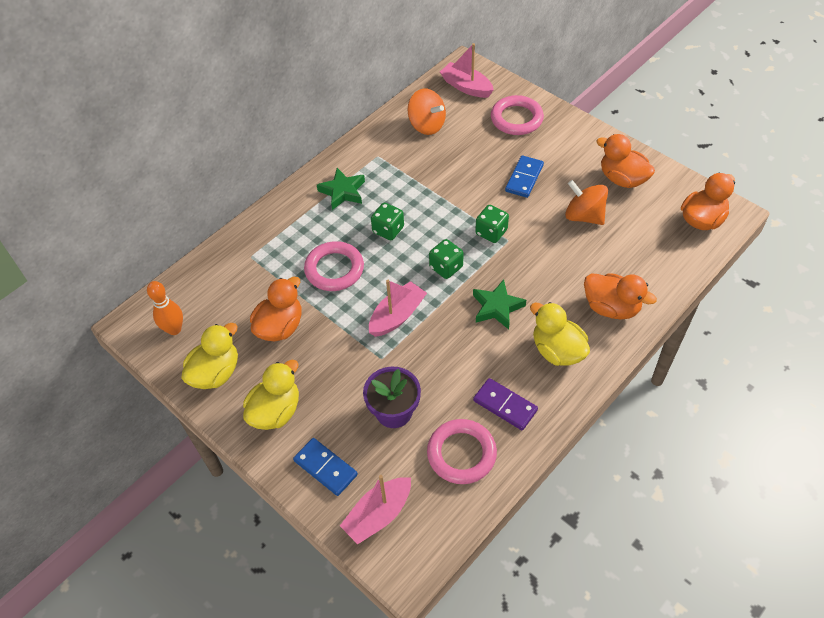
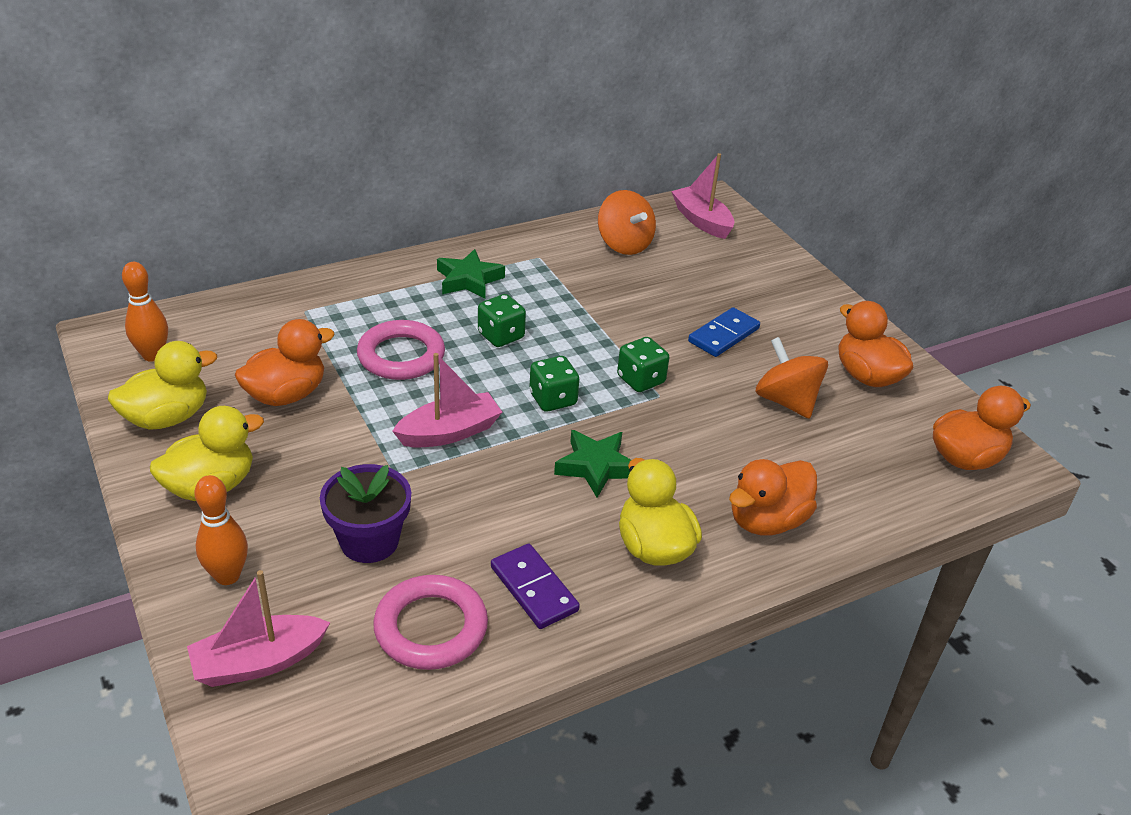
camera: 15 degrees right, 15 degrees down
blue domino [293,438,358,496] -> orange bowling pin [194,475,248,585]
pink ring [491,95,544,135] -> none
orange duck [584,273,657,319] -> orange duck turned 90 degrees clockwise [729,459,817,535]

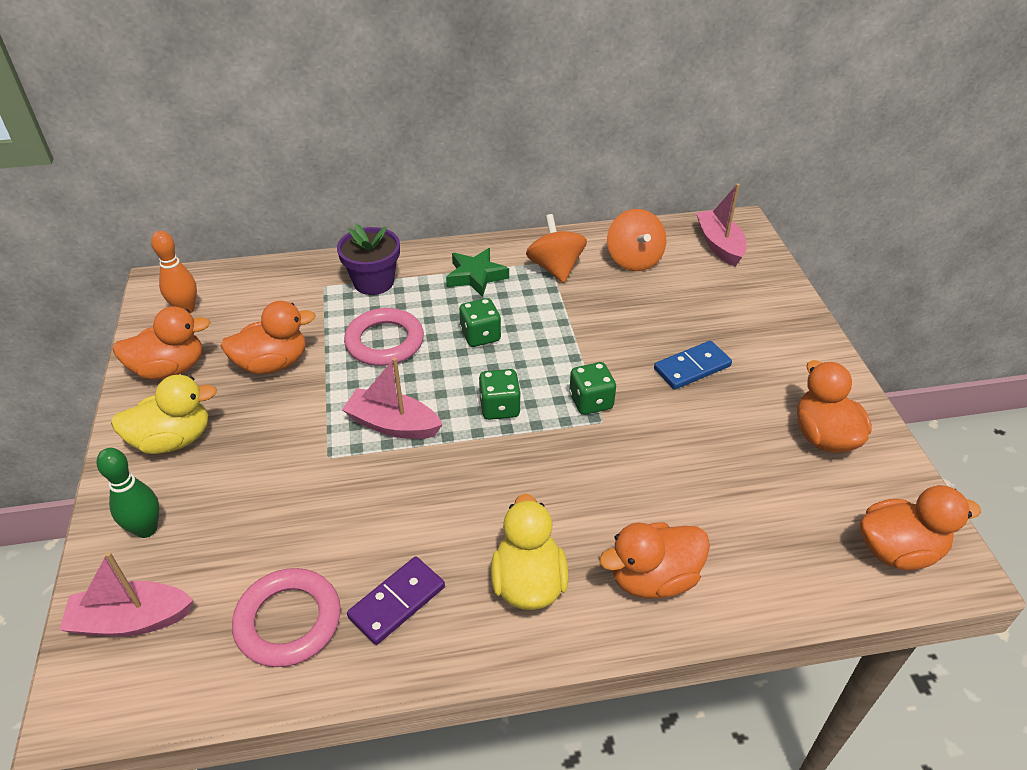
camera: 20 degrees right, 5 degrees up
yellow duck [108,341,217,430] -> orange duck [113,306,210,379]
orange bowling pin [194,475,248,585] -> green bowling pin [96,448,159,538]
purple flower pot [320,464,411,563] -> purple flower pot moved to [337,224,400,295]
pink boat [392,353,502,447] -> pink boat turned 150 degrees counterclockwise [342,357,443,439]
purple domino [491,544,580,629] -> purple domino turned 60 degrees clockwise [347,557,445,645]
green star [554,430,631,498] -> none
orange spinning top [755,337,828,419] -> orange spinning top moved to [526,214,587,283]

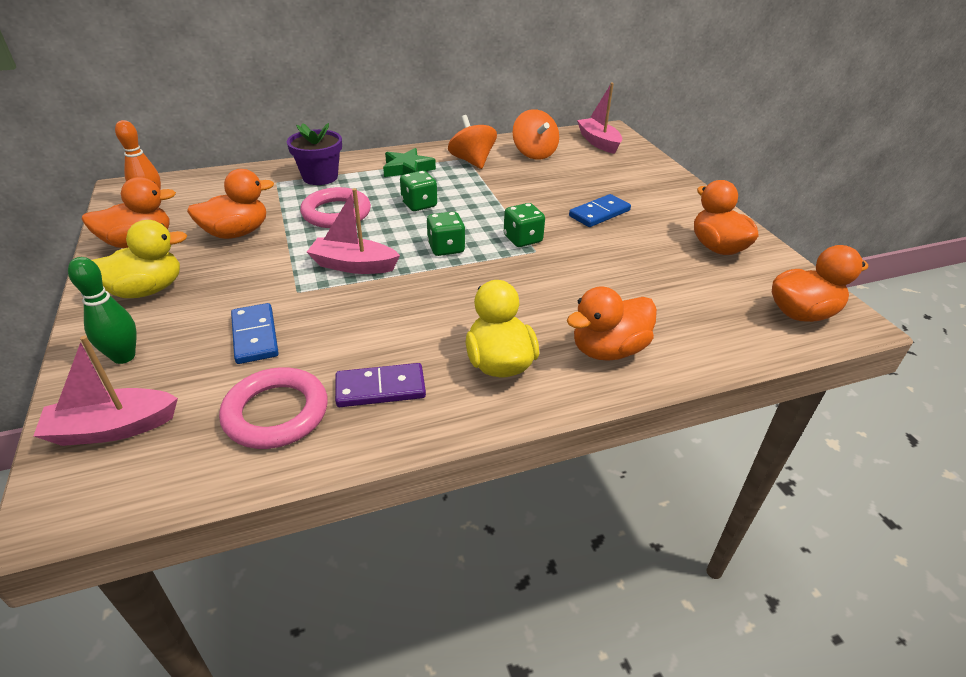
camera: 10 degrees left, 5 degrees down
purple domino [347,557,445,645] -> purple domino turned 45 degrees clockwise [335,363,426,407]
none -> blue domino [231,303,279,364]

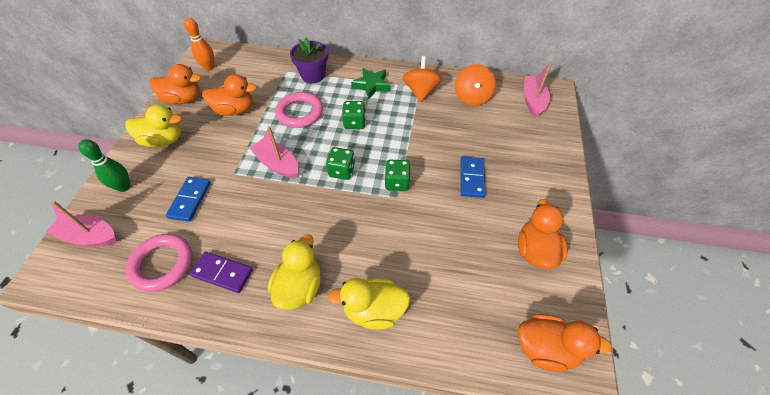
camera: 30 degrees right, 15 degrees up
orange duck [567,287,657,361] -> yellow duck [328,278,410,330]
blue domino [569,194,631,227] -> blue domino turned 75 degrees counterclockwise [460,157,486,198]

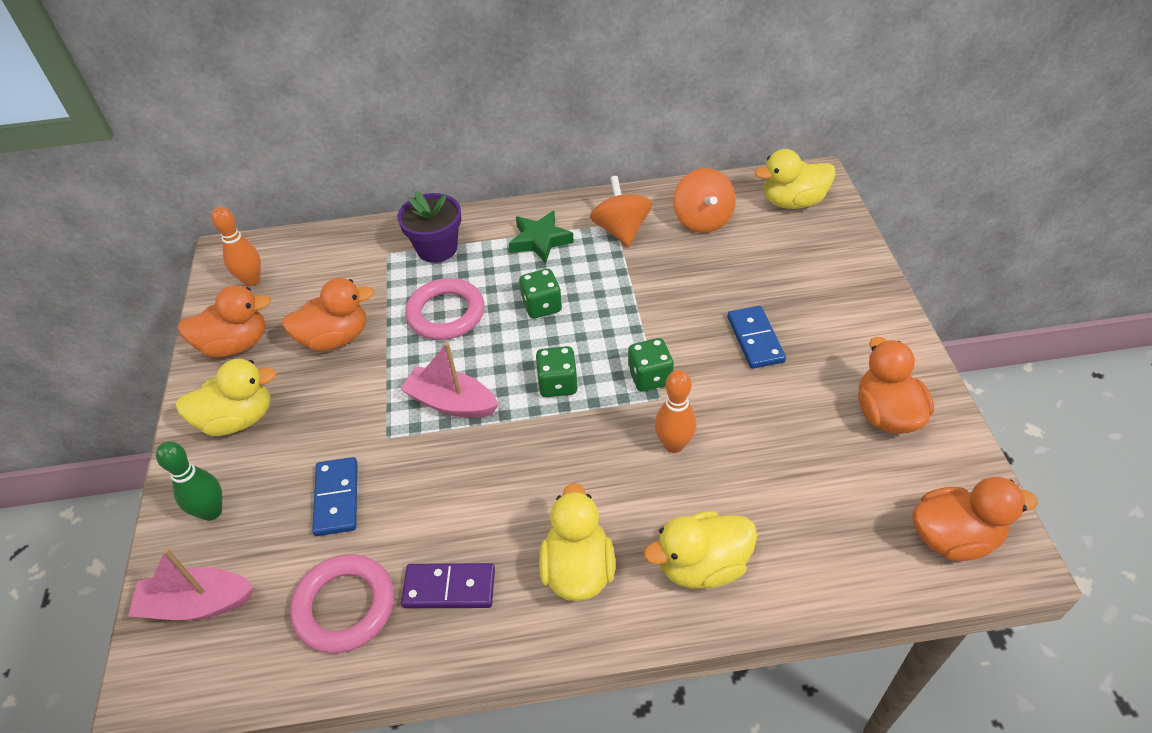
camera: 15 degrees left, 5 degrees down
pink boat [524,62,552,118] -> yellow duck [755,149,836,209]
none -> orange bowling pin [655,370,697,453]

